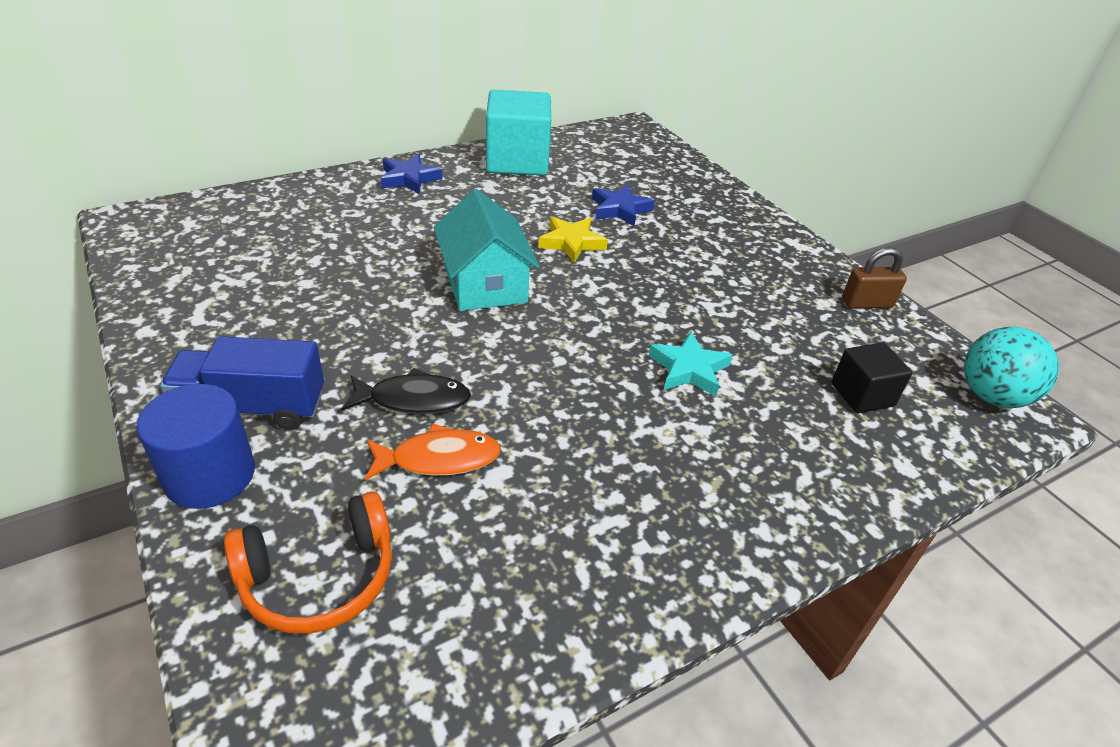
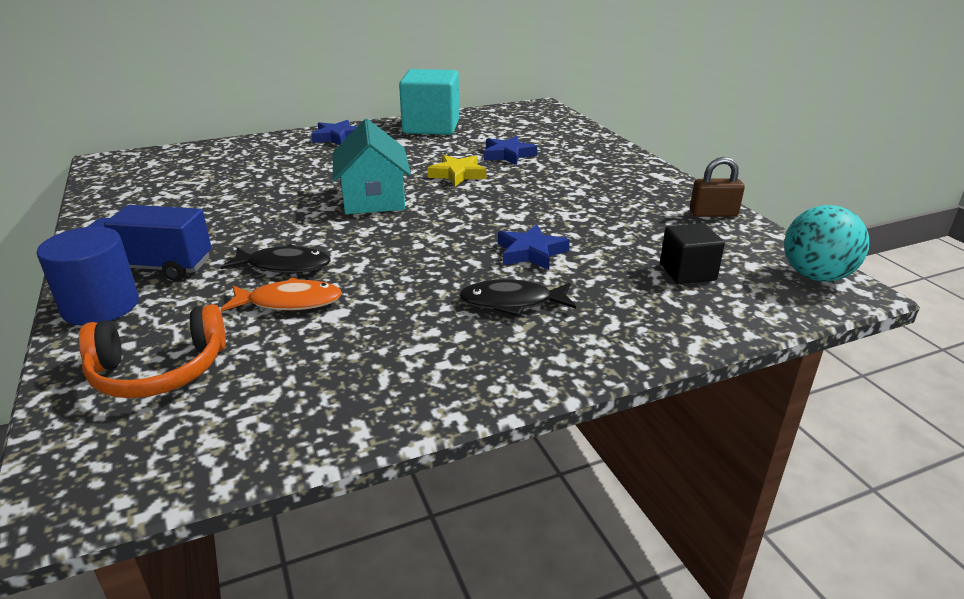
camera: 10 degrees right, 10 degrees down
turquoise star [649,332,733,396] -> blue star [498,224,570,270]
none -> black fish [459,279,576,316]

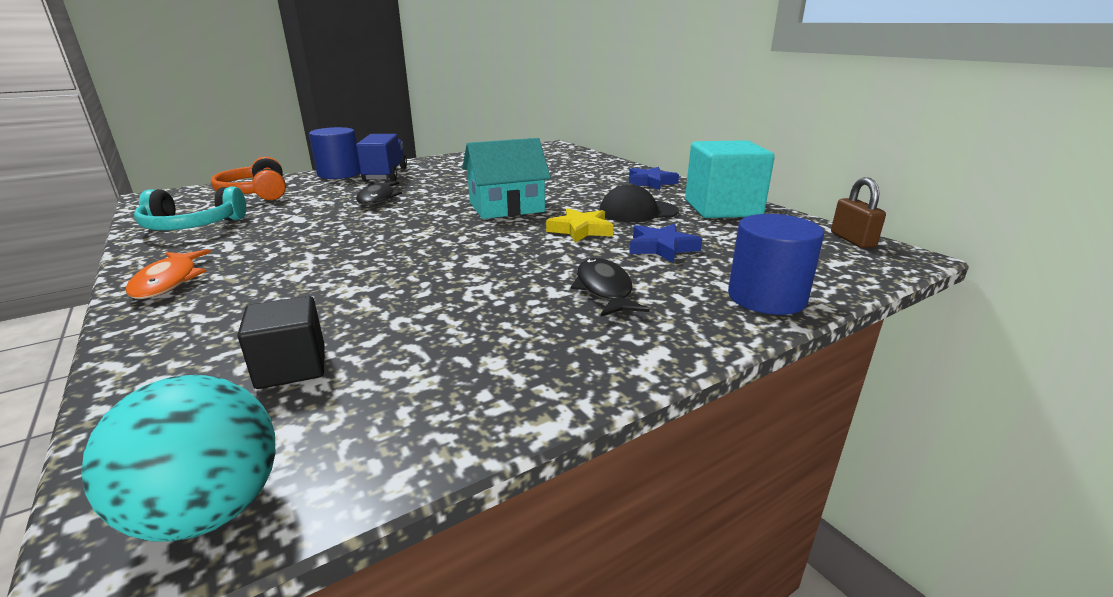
camera: 80 degrees right, 5 degrees down
orange fish [221,277,342,311] -> orange fish moved to [126,249,211,299]
black fish [459,279,576,316] -> black fish moved to [571,258,649,316]
blue star [498,224,570,270] -> none
brown padlock [690,157,745,217] -> brown padlock moved to [831,177,886,248]
none -> turquoise headphones [134,186,246,230]
none -> black cap [599,183,679,222]
none -> blue cylinder [728,214,824,315]

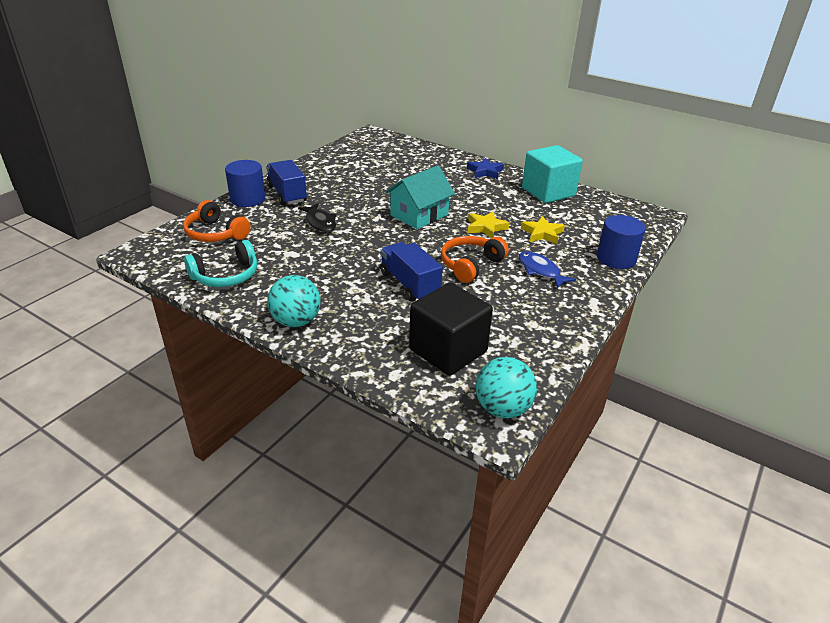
camera: 25 degrees left, 10 degrees up
orange fish [126,249,211,299] -> turquoise ball [267,275,321,327]
black cube [237,296,325,389] -> black cube [409,282,493,376], size x1.82
black fish [571,258,649,316] -> blue fish [519,251,576,289]
black cap [599,183,679,222] -> none
blue star [629,224,702,263] -> yellow star [521,216,565,244]
brown padlock [831,177,886,248] -> none
none -> blue truck [380,242,443,302]
none -> orange headphones [441,236,509,283]

